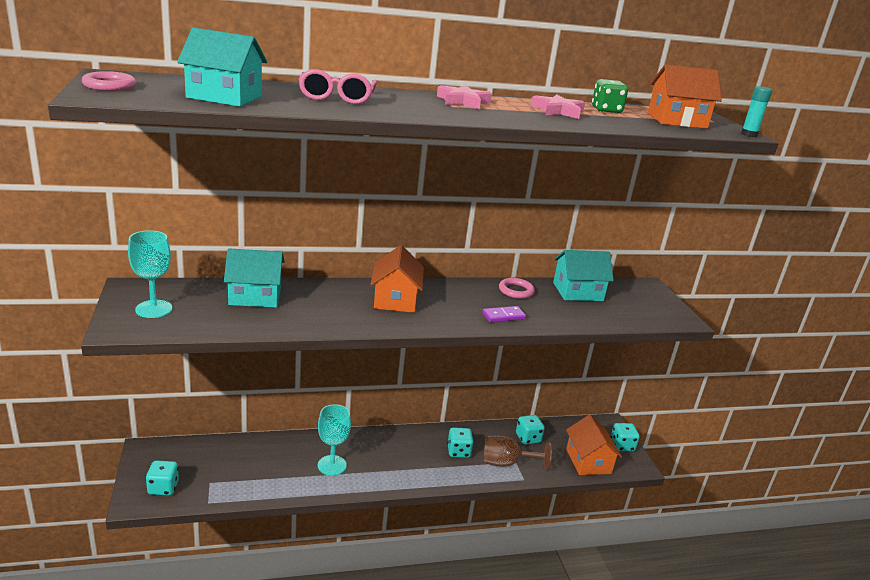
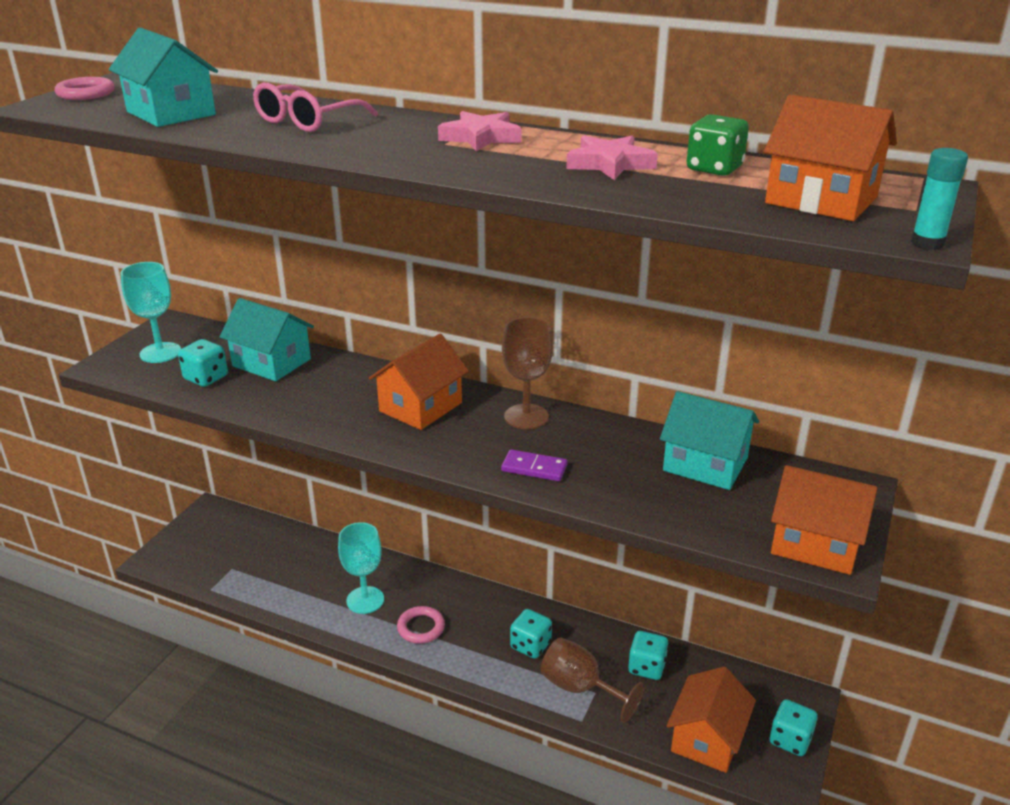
camera: 40 degrees right, 5 degrees up
turquoise dice [146,460,179,496] -> turquoise dice moved to [178,339,228,387]
pink ring [499,278,535,299] -> pink ring moved to [397,606,445,644]
none -> brown goblet [502,317,553,430]
none -> orange house [771,465,878,575]

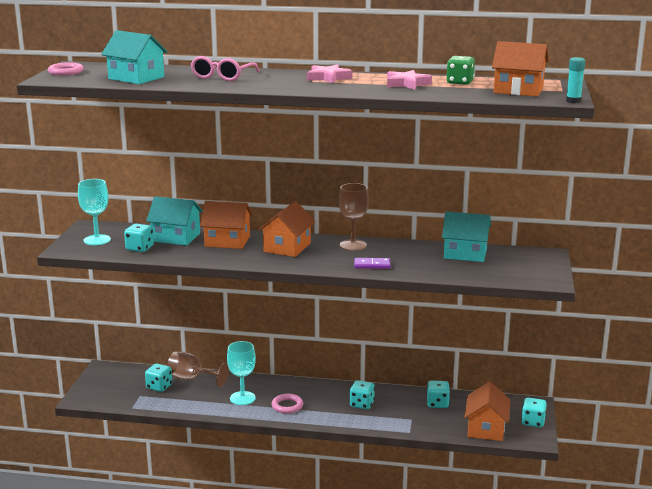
camera: 15 degrees left, 10 degrees down
brown goblet [540,638,645,723] -> brown goblet moved to [167,351,229,387]
orange house [771,465,878,575] -> orange house moved to [200,201,253,249]
none -> turquoise dice [145,364,172,392]

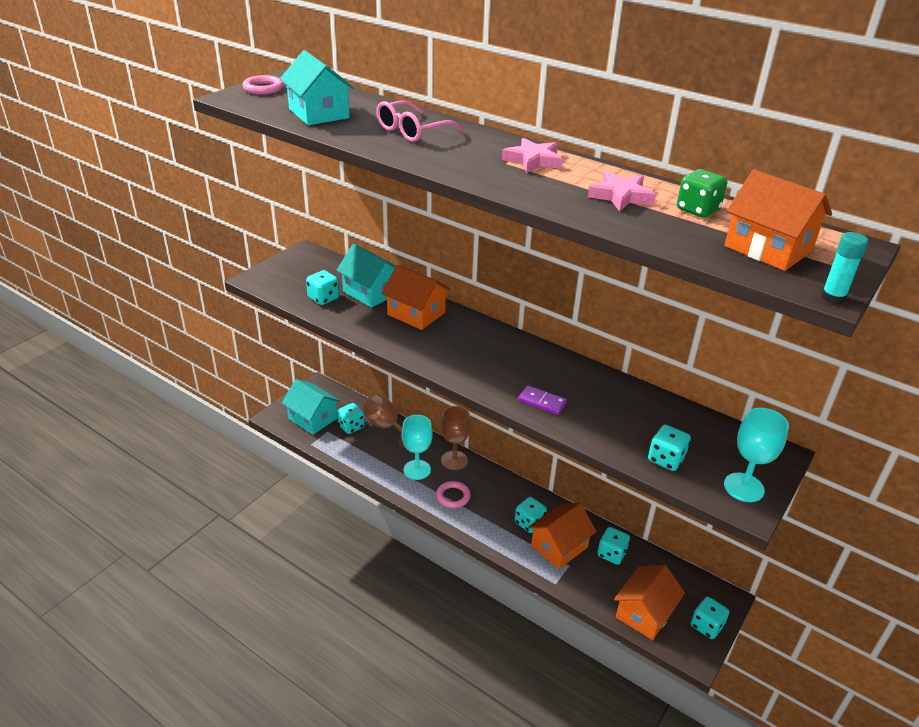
camera: 25 degrees right, 15 degrees up
turquoise goblet [78,179,111,245] -> turquoise goblet moved to [724,408,789,502]
orange house [258,201,315,257] -> orange house moved to [528,503,597,569]
brown goblet [339,183,369,251] -> brown goblet moved to [441,406,471,470]
turquoise house [442,211,491,262] -> turquoise house moved to [282,379,340,435]
none -> turquoise dice [648,425,691,471]

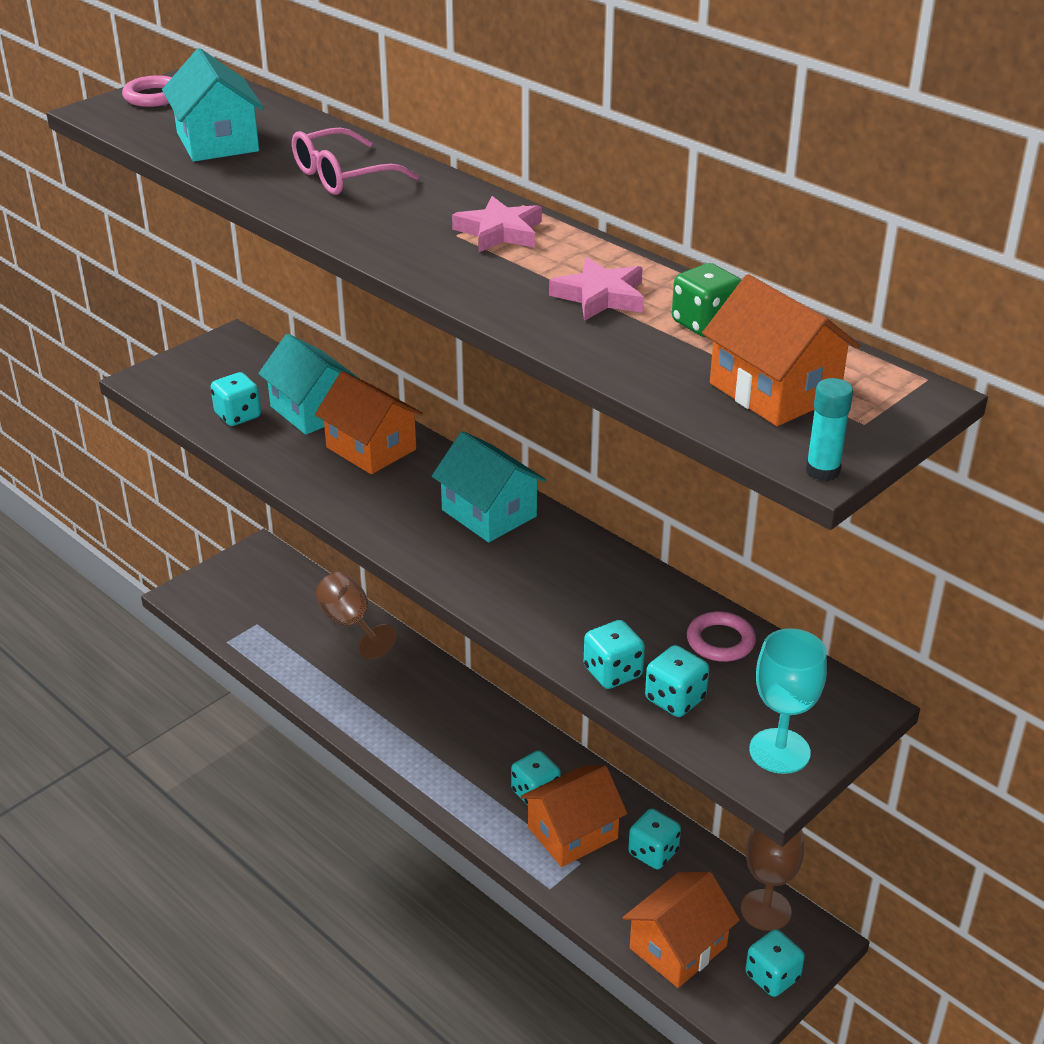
camera: 10 degrees right, 0 degrees up
turquoise house [282,379,340,435] -> turquoise house moved to [432,431,546,542]
turquoise dice [337,403,365,434] -> turquoise dice moved to [584,620,645,689]
turquoise goblet [402,415,433,480] -> none
pink ring [436,481,471,508] -> pink ring moved to [687,611,756,662]
brown goblet [441,406,471,470] -> brown goblet moved to [741,827,804,931]
purple domino [518,385,567,415] -> none

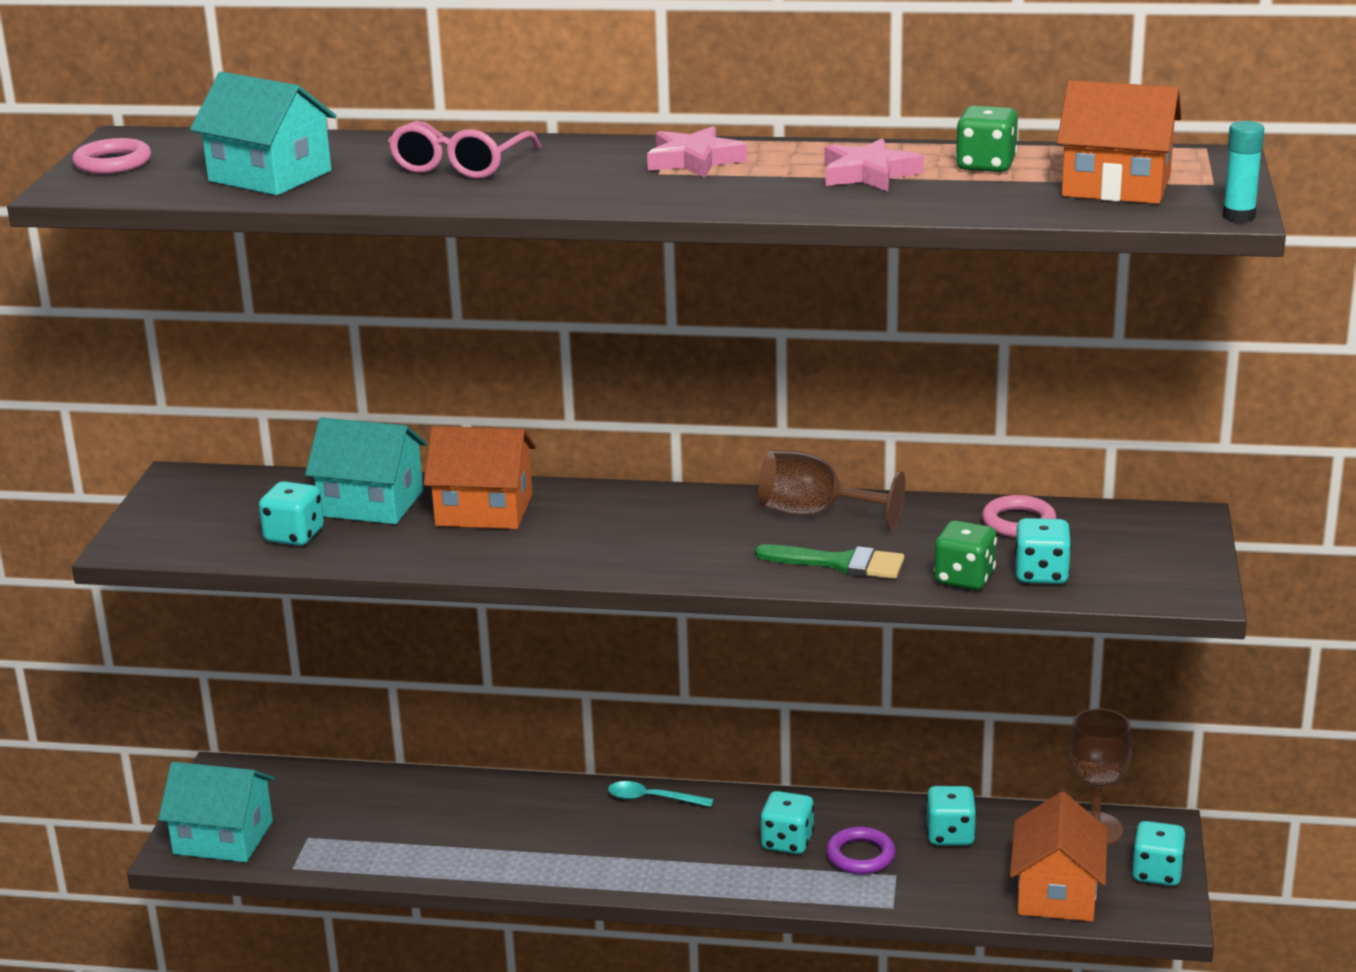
camera: 35 degrees left, 10 degrees down
brown goblet [315,572,397,660] -> brown goblet moved to [758,450,905,531]
turquoise house [432,431,546,542] -> turquoise house moved to [158,762,275,862]
orange house [521,765,628,867] -> purple ring [826,827,896,874]
turquoise dice [584,620,645,689] -> green dice [934,520,997,590]
turquoise goblet [749,628,827,774] -> none
none -> turquoise spoon [608,781,714,807]
none -> green brush [755,545,904,579]

